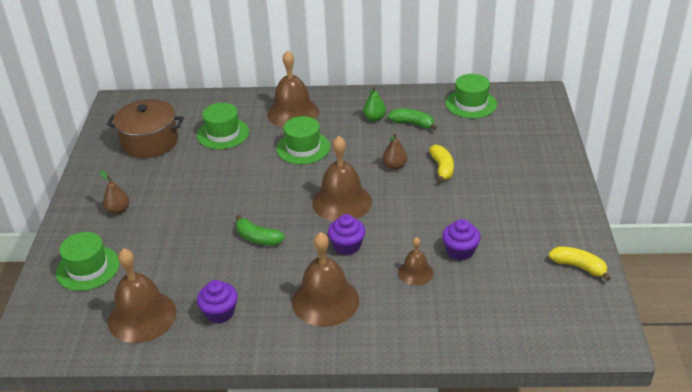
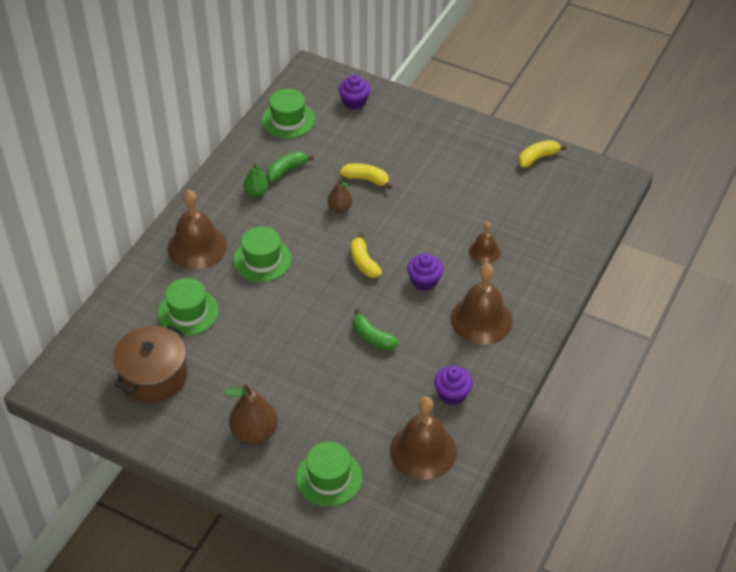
camera: 65 degrees left, 10 degrees up
brown pear [100,171,129,214] -> brown pear [224,384,278,444], size x1.69
green banana [236,215,285,246] -> green banana turned 75 degrees clockwise [353,309,399,350]
brown bell [312,136,372,222] -> yellow banana [351,233,382,278]
purple cupcake [442,219,481,261] -> purple cupcake moved to [339,74,370,110]

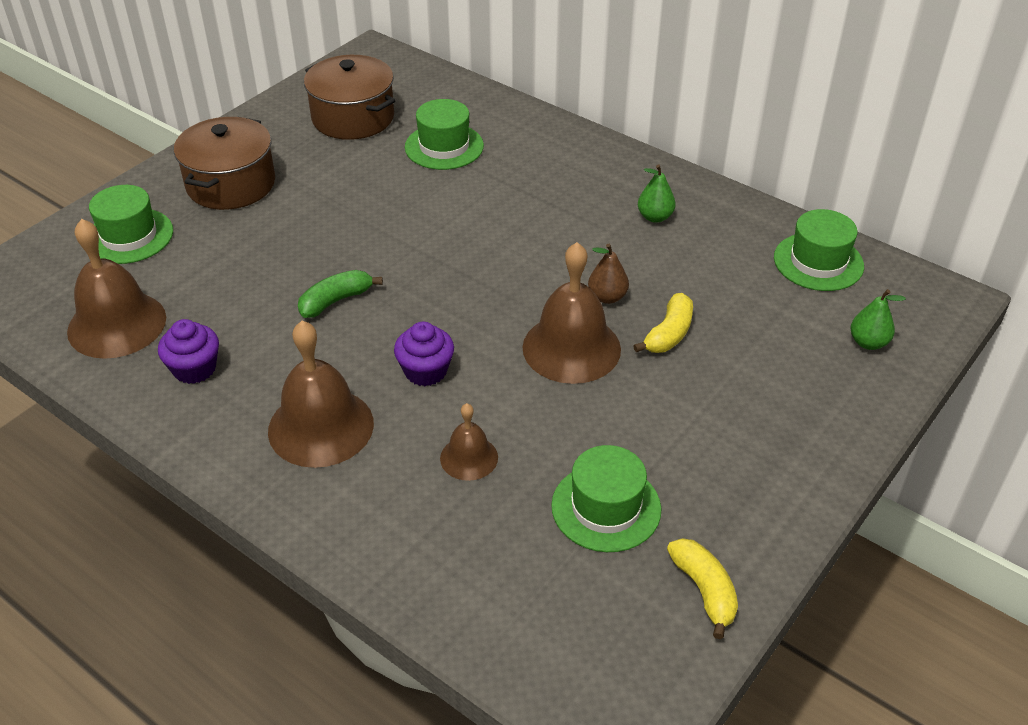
camera: 100 degrees right, 5 degrees down
brown bell [168,190,227,269] -> brown bell moved to [522,242,621,384]
brown pear [224,384,278,444] -> brown pot [174,117,275,210]
green hat [233,226,292,282] -> green hat moved to [551,445,661,552]
green banana [266,151,314,182] -> none
purple cupcake [339,74,370,110] -> green pear [850,289,906,350]
yellow banana [351,233,382,278] -> none

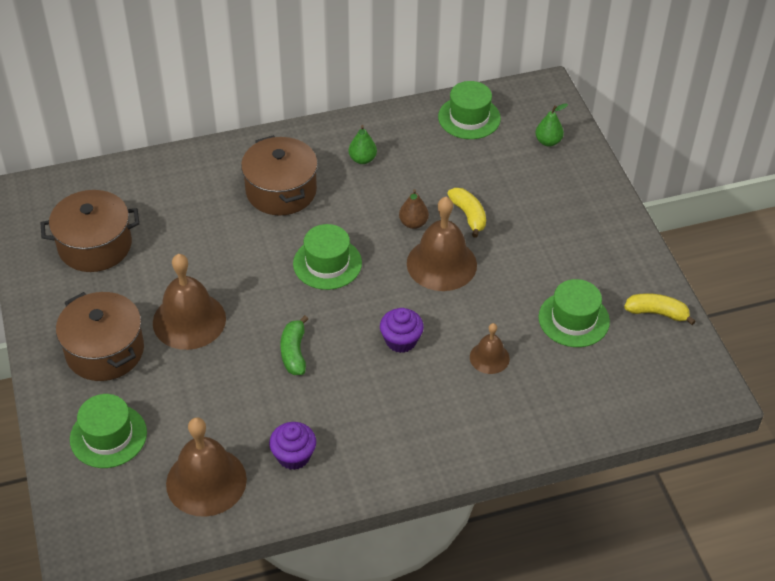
camera: 55 degrees left, 5 degrees up
brown bell [268,321,374,468] -> brown bell moved to [153,254,226,350]
green hat [405,99,484,170] -> green hat moved to [293,224,362,290]
none -> brown pot [241,135,318,216]

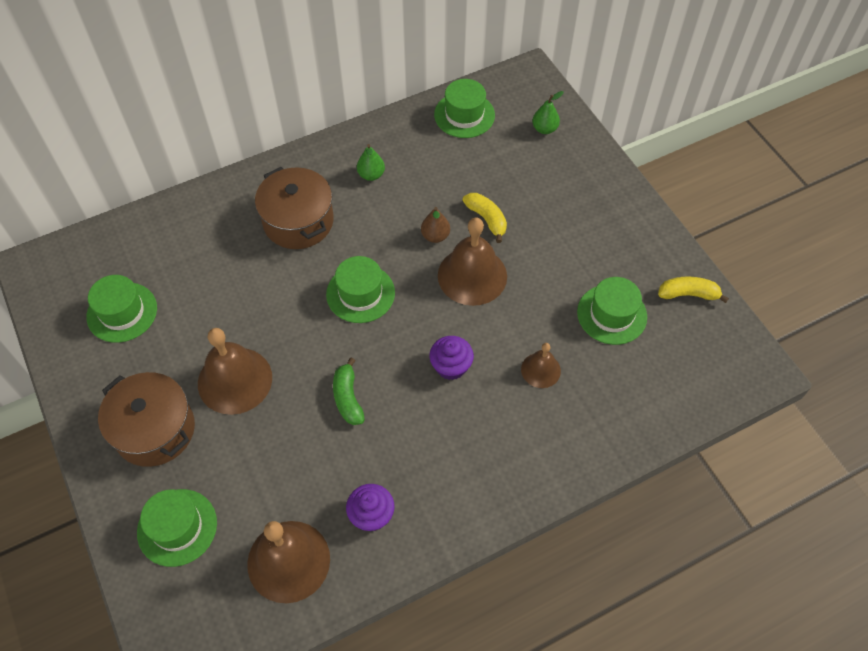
camera: 10 degrees left, 10 degrees up
brown pot [41,190,139,272] -> green hat [86,275,157,343]

